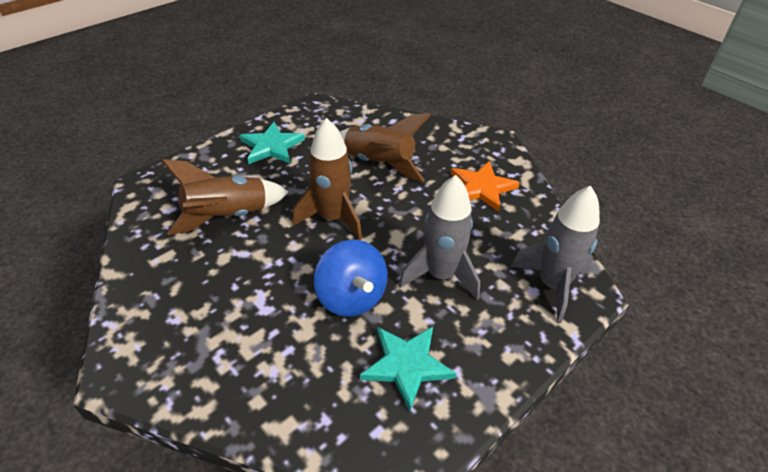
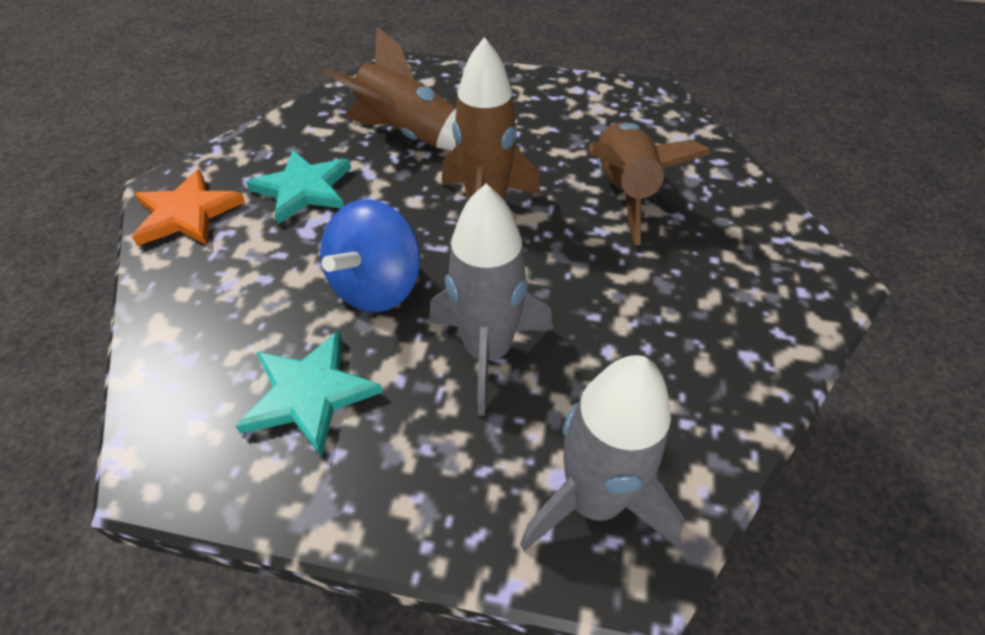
camera: 55 degrees right, 5 degrees up
turquoise star [240,122,305,164] -> turquoise star moved to [246,150,351,224]
orange star [451,161,520,212] -> orange star moved to [132,170,245,246]

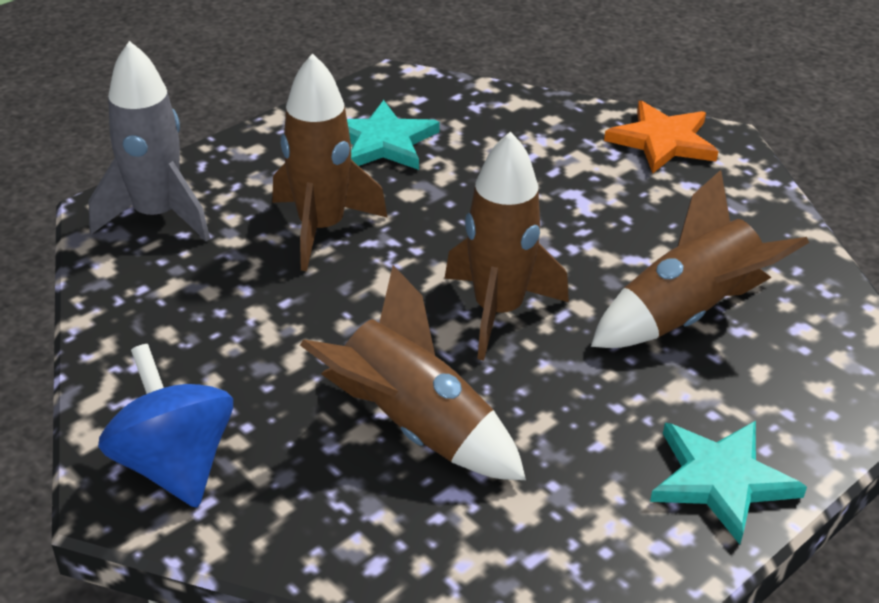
camera: 125 degrees right, 10 degrees down
turquoise star [246,150,351,224] -> turquoise star moved to [650,421,807,544]
blue spinning top [320,199,421,312] -> blue spinning top moved to [98,344,233,508]
grey rocket [429,184,552,416] -> brown rocket [272,53,388,271]

